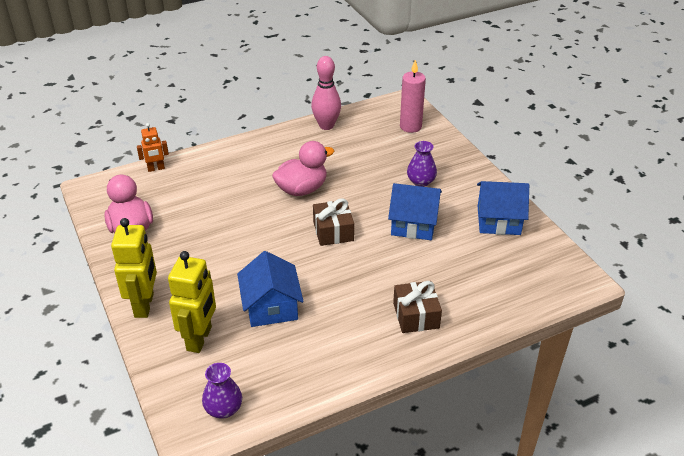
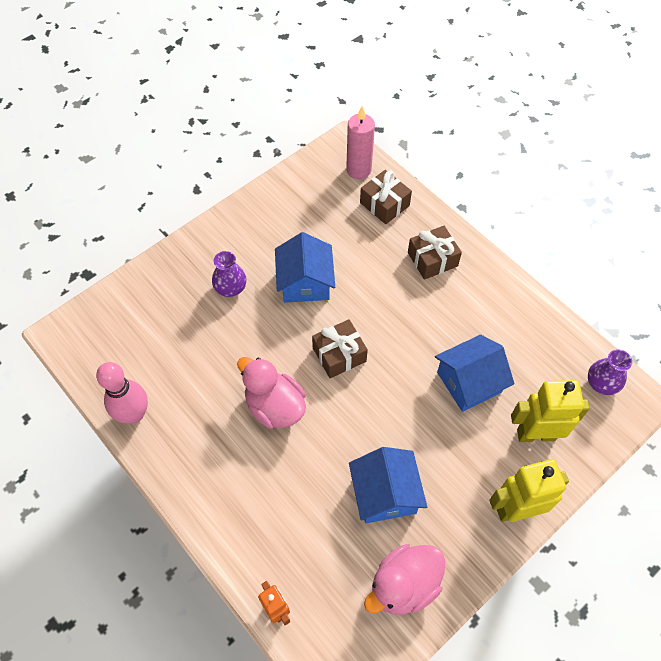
camera: 105 degrees left, 20 degrees up
pink candle [400,60,426,133] -> pink candle moved to [346,106,375,179]
blue house [477,181,529,235] -> blue house moved to [349,447,427,523]
none -> brown gift [360,170,412,224]

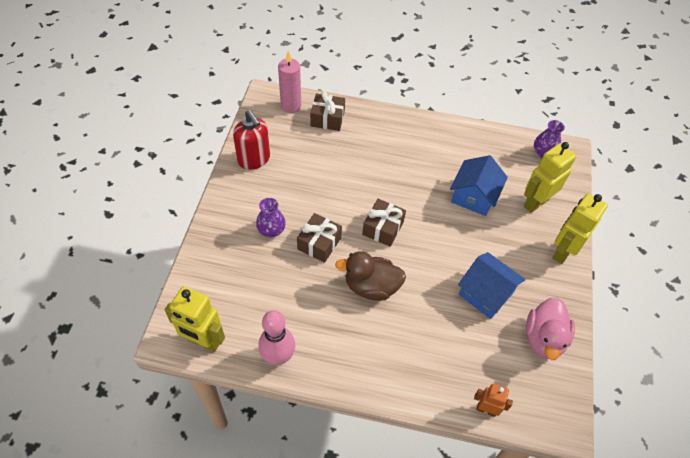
camera: 40 degrees left, 5 degrees down
pink duck [237,357,306,429] -> brown duck [335,251,406,301]
blue house [275,232,335,303] -> none
brown gift [408,226,462,280] -> brown gift moved to [297,213,342,263]
none -> yellow robot [164,286,225,352]
none -> red soap dispenser [233,110,270,170]

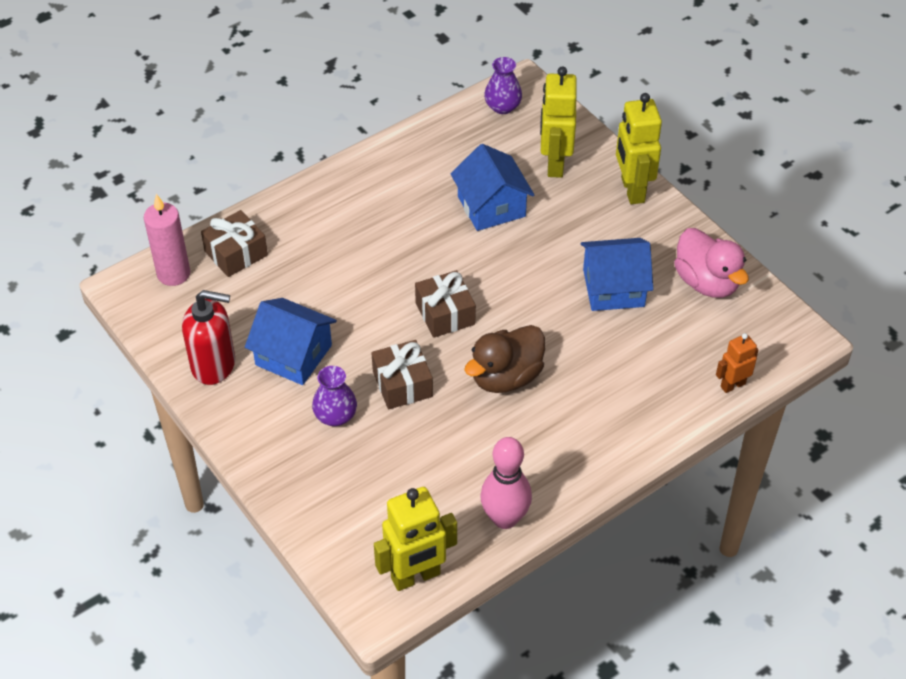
camera: 45 degrees left, 5 degrees down
none -> blue house [245,298,337,385]

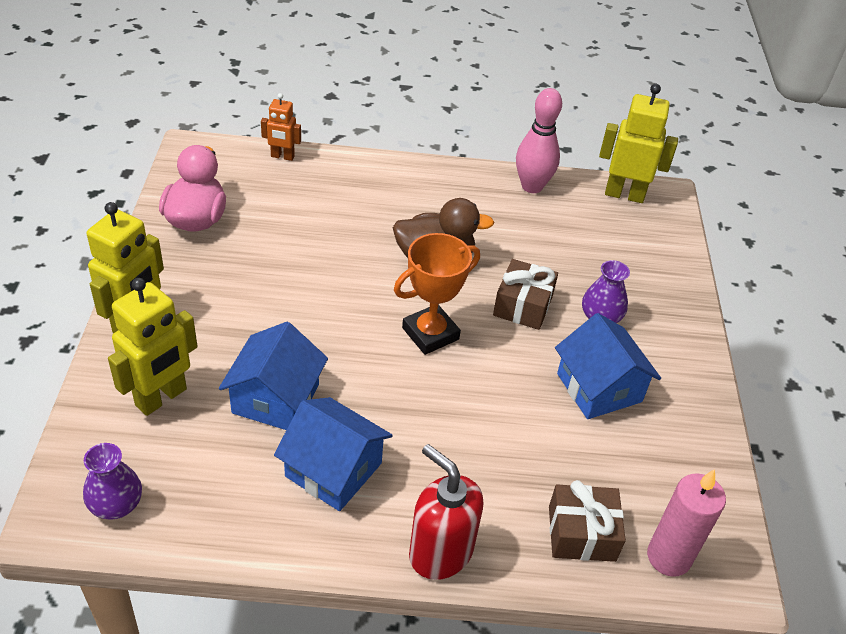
camera: 145 degrees left, 5 degrees down
red soap dispenser [182,290,235,385] -> red soap dispenser moved to [409,444,483,580]
brown gift [415,270,476,338] -> orange trophy [394,233,480,355]
blue house [581,238,653,311] -> blue house moved to [274,397,393,511]

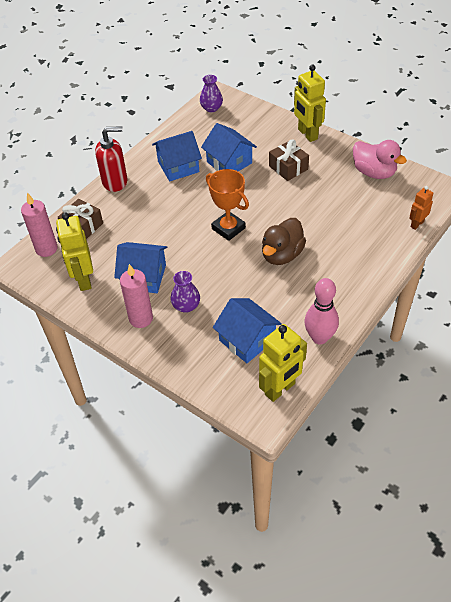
camera: 130 degrees right, 5 degrees up
yellow robot [108,278,198,416] -> yellow robot moved to [56,213,93,291]
orange trophy [394,233,480,355] -> orange trophy turned 45 degrees counterclockwise [206,169,249,241]
brown gift [493,259,558,330] -> brown gift moved to [269,140,309,181]
none -> pink candle [120,264,153,328]
none -> blue house [213,298,282,363]

